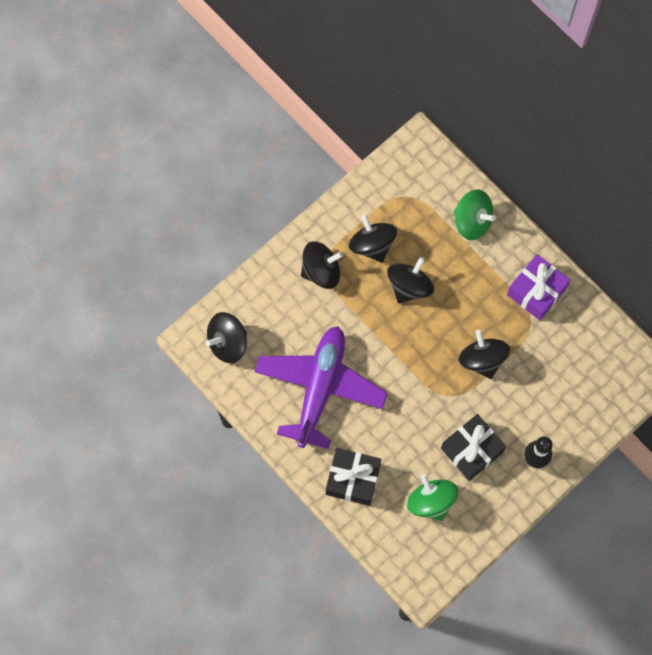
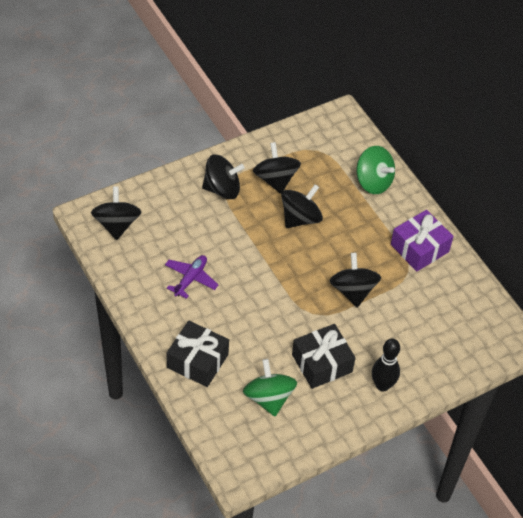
camera: 10 degrees right, 20 degrees down
black spinning top [206,312,247,363] -> black spinning top turned 105 degrees clockwise [91,186,142,240]
purple plane [255,326,387,449] -> purple plane [165,255,218,299], size x0.45

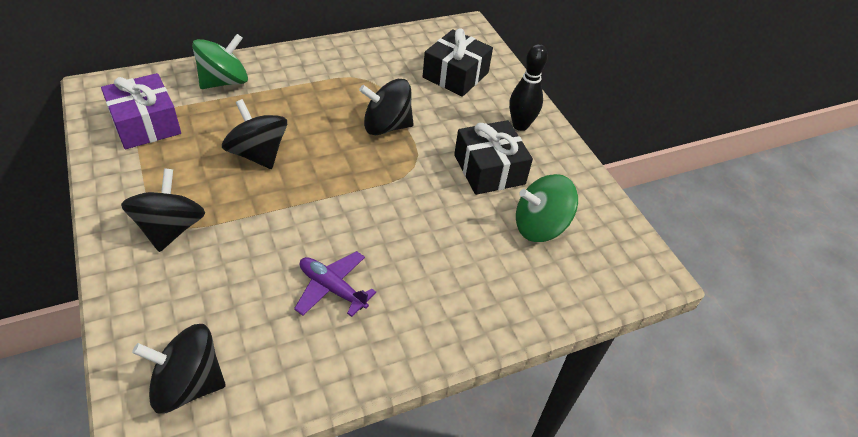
camera: 85 degrees left, 5 degrees down
black gift [166,320,229,387] -> black gift moved to [423,29,493,97]
black spinning top [253,142,301,194] -> none
purple gift [391,210,454,271] -> purple gift moved to [101,73,181,149]

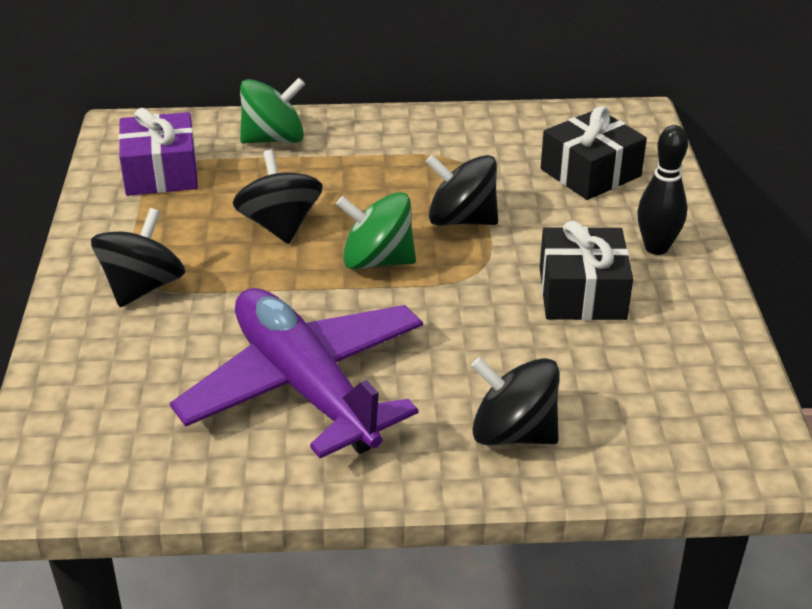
camera: 25 degrees right, 10 degrees down
black spinning top [132,324,226,414] -> black spinning top moved to [471,357,560,445]
purple plane [294,251,376,317] -> purple plane [170,288,423,458], size x2.23
green spinning top [516,174,578,242] -> green spinning top moved to [336,192,416,270]

